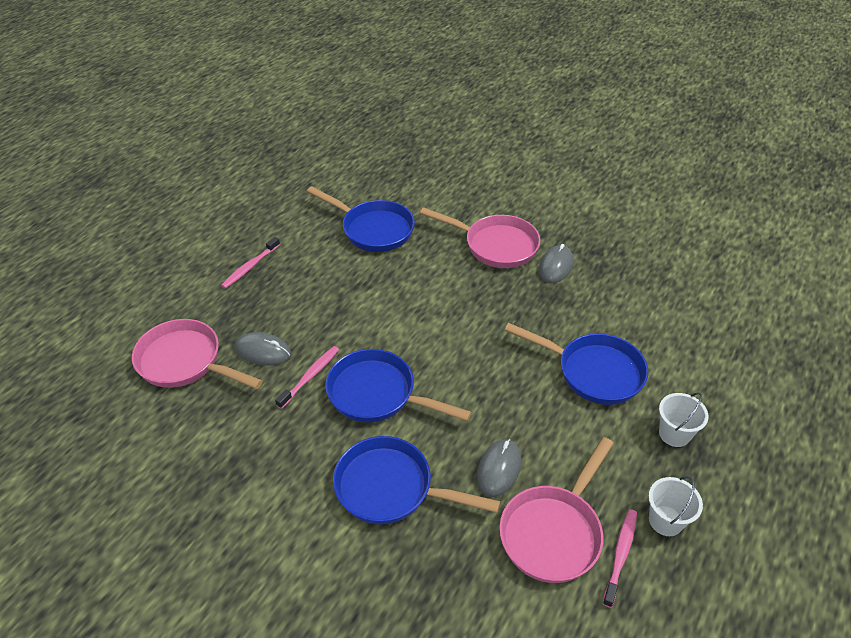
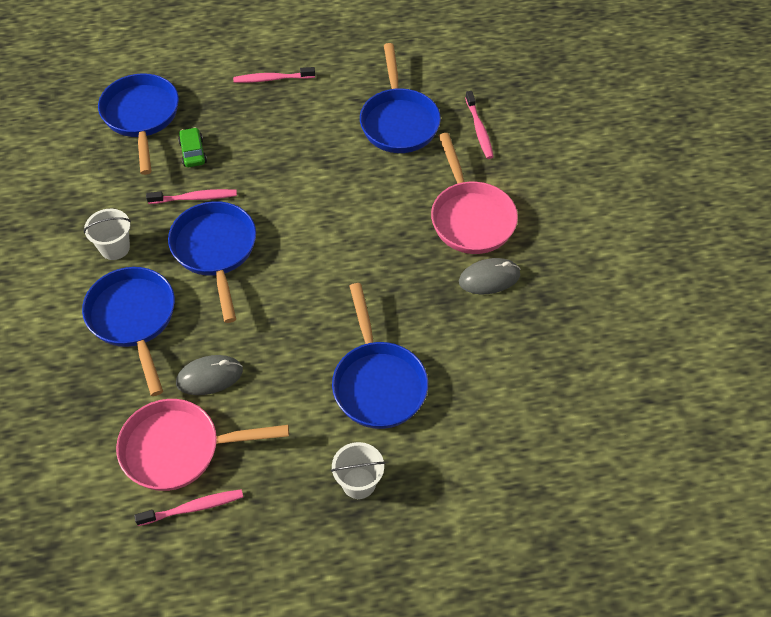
camera: 50 degrees right, 10 degrees up
pink pan [132,319,263,389] -> blue pan [98,73,179,175]
grey mouse [235,332,291,366] -> green car [178,127,207,167]
white bucket [648,476,703,536] -> white bucket moved to [84,209,131,260]
none -> pink toothbrush [465,91,494,159]

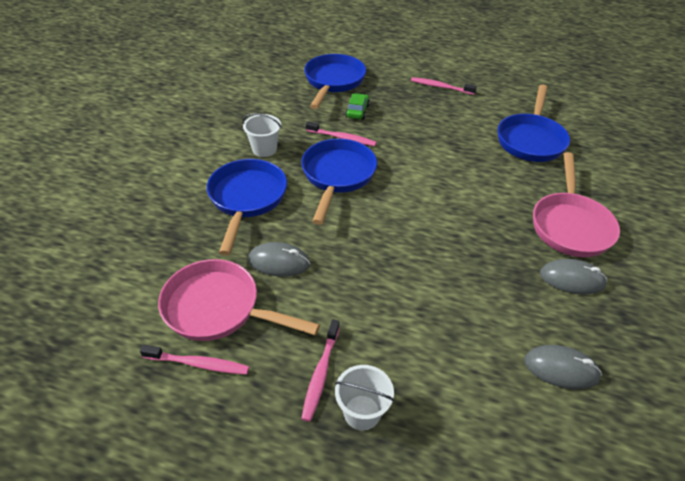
camera: 25 degrees right, 10 degrees down
blue pan [332,283,428,429] -> none
pink toothbrush [465,91,494,159] -> pink toothbrush moved to [301,319,340,422]
none -> grey mouse [524,345,602,389]

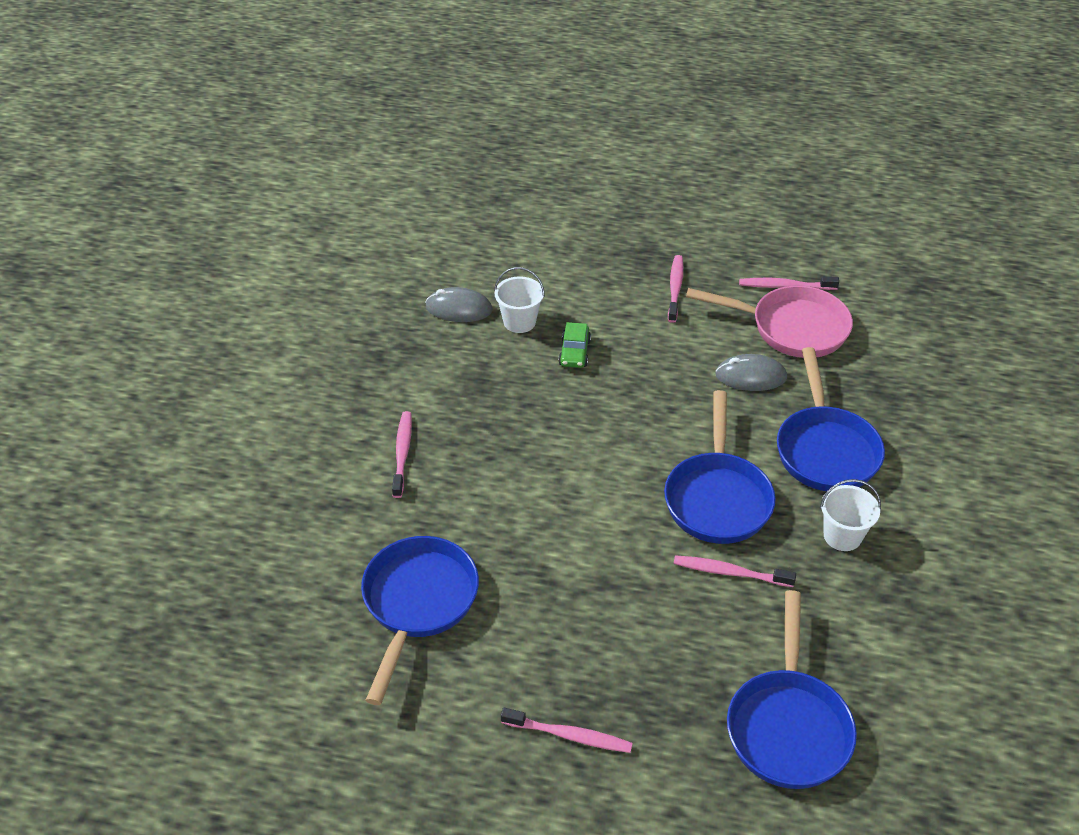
camera: 175 degrees right, 0 degrees up
white bucket [335,365,394,430] -> white bucket moved to [494,267,545,333]
green car [345,93,370,120] -> green car moved to [558,322,591,368]
pink pan [533,152,620,257] -> pink toothbrush [392,411,412,498]
grey mouse [540,259,607,295] -> none

